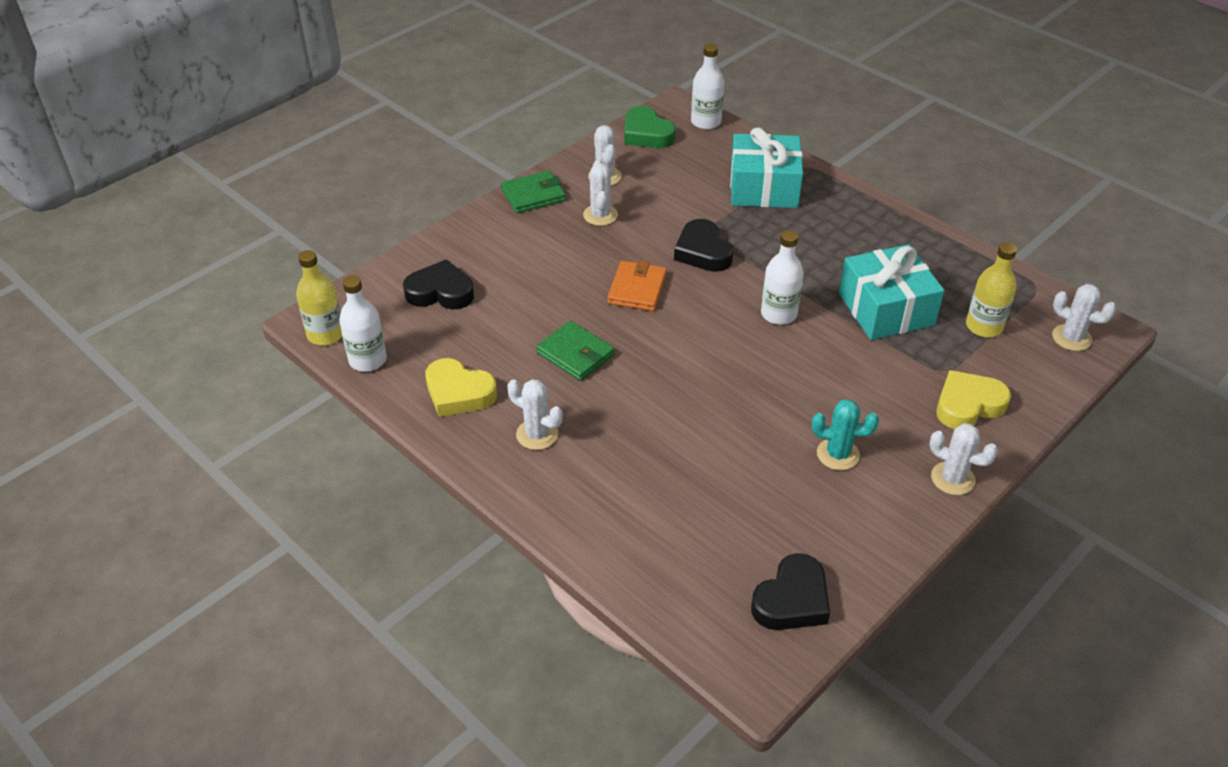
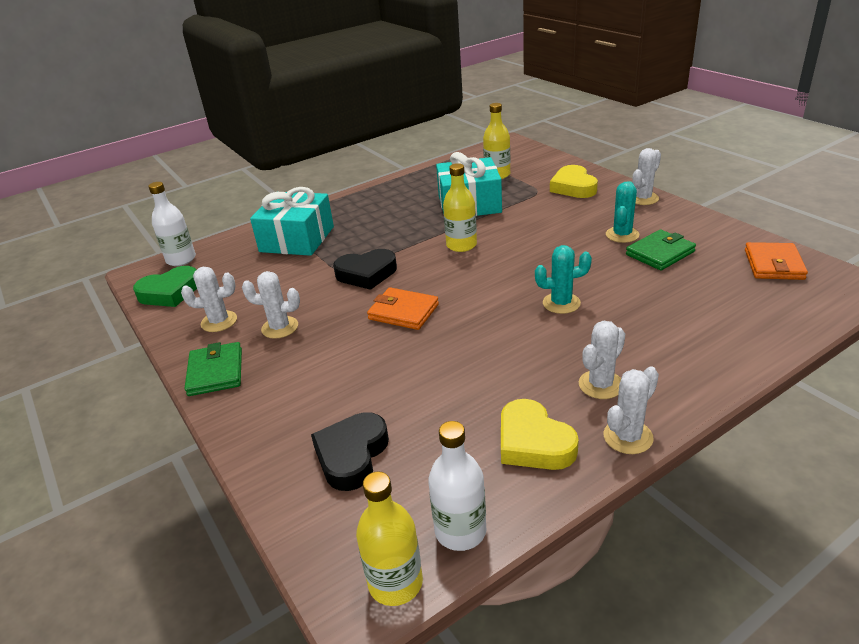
camera: 75 degrees left, 10 degrees down
yellow heart [426,358,497,417] -> yellow heart turned 105 degrees clockwise [501,399,579,470]
green wallet [536,321,614,381] -> green wallet moved to [626,229,696,270]
black heart [751,553,830,630] -> orange wallet [745,242,808,280]
white bottle [761,230,804,325] -> yellow bottle [443,163,477,252]
white cactus [1052,284,1116,351] -> white cactus moved to [603,366,659,454]
none -> turquoise cactus [535,245,592,314]

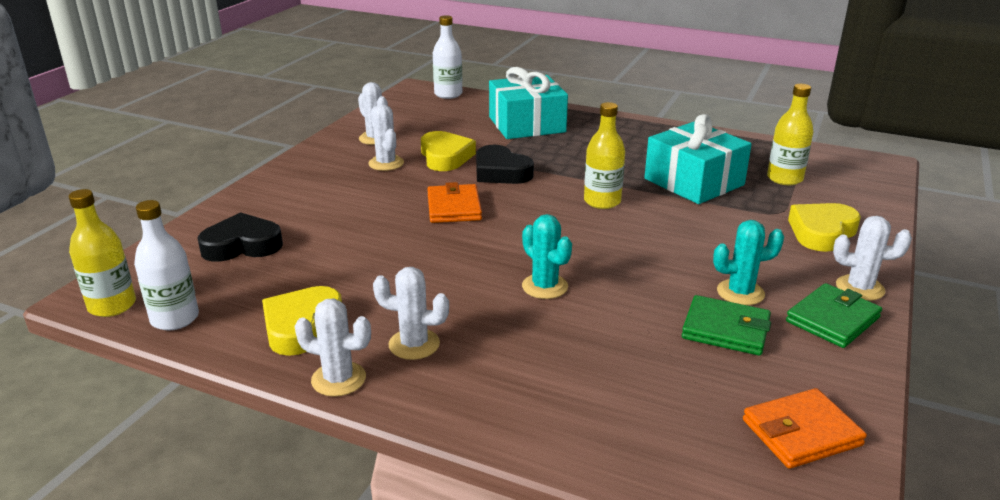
camera: 55 degrees right, 5 degrees down
green heart [133,266,197,307] -> none
green wallet [184,342,242,396] -> green wallet moved to [786,283,882,348]
none -> yellow heart [421,131,476,171]

